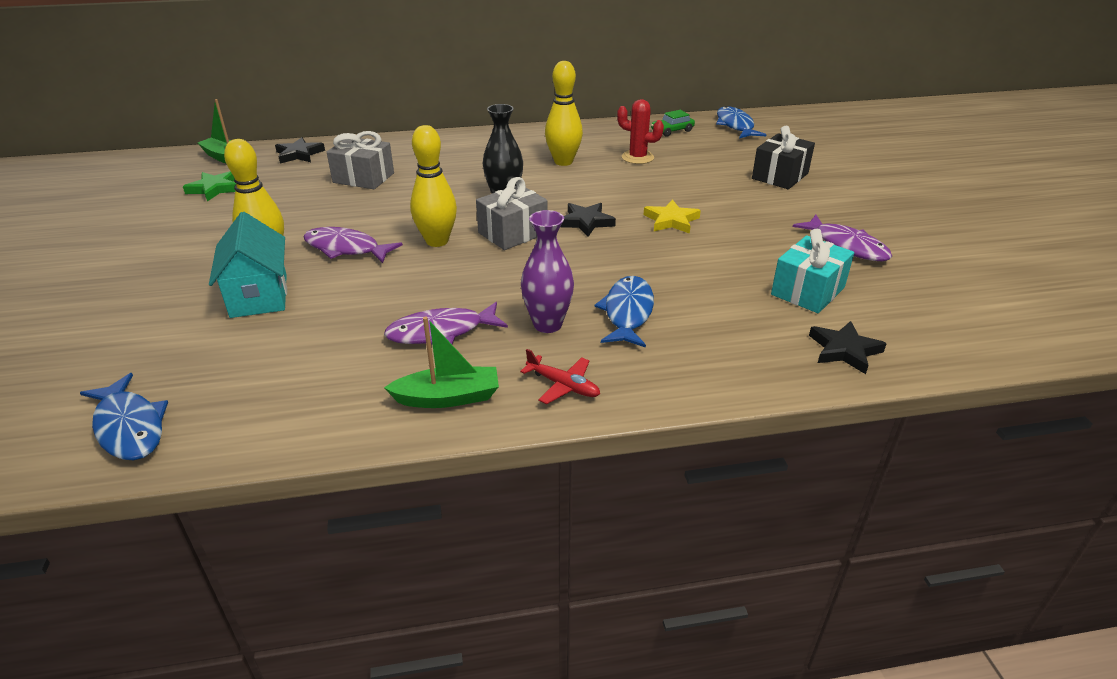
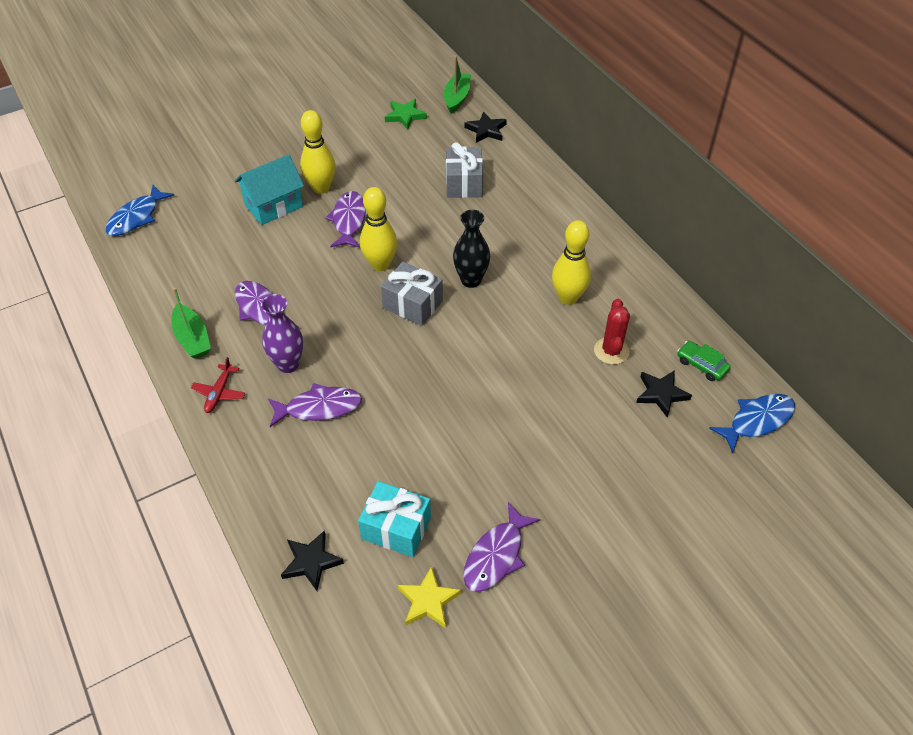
camera: 70 degrees right, 15 degrees up
black star [561,203,616,237] -> black star moved to [636,370,692,418]
blue fish [594,276,654,348] -> purple fish [268,383,362,427]
yellow star [644,199,701,234] -> yellow star moved to [398,566,461,629]
black gift [752,126,815,189] -> none

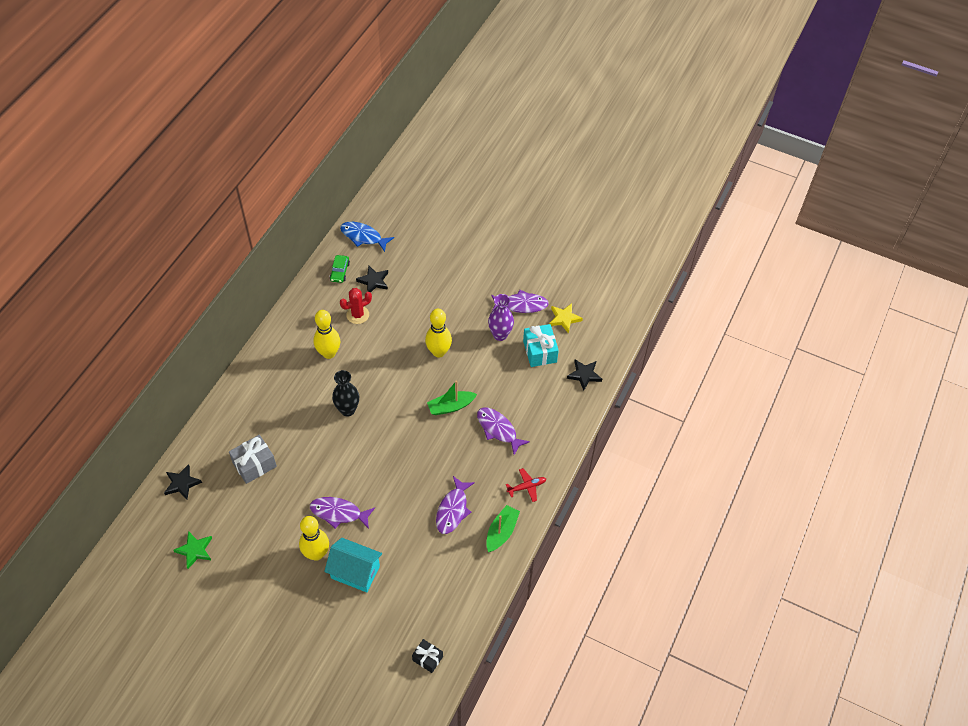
camera: 125 degrees left, 5 degrees up
blue fish [106,185,174,236] -> black gift [412,639,443,673]
purple vase [261,294,303,373] -> purple vase moved to [488,294,514,341]
purple fish [325,191,366,248] -> purple fish turned 45 degrees clockwise [310,497,375,529]
yellow bowling pin [360,187,397,271] -> yellow bowling pin moved to [425,309,452,358]
grey gift [381,262,443,326] -> none
green boat [444,55,471,114] -> green boat moved to [427,381,477,415]

